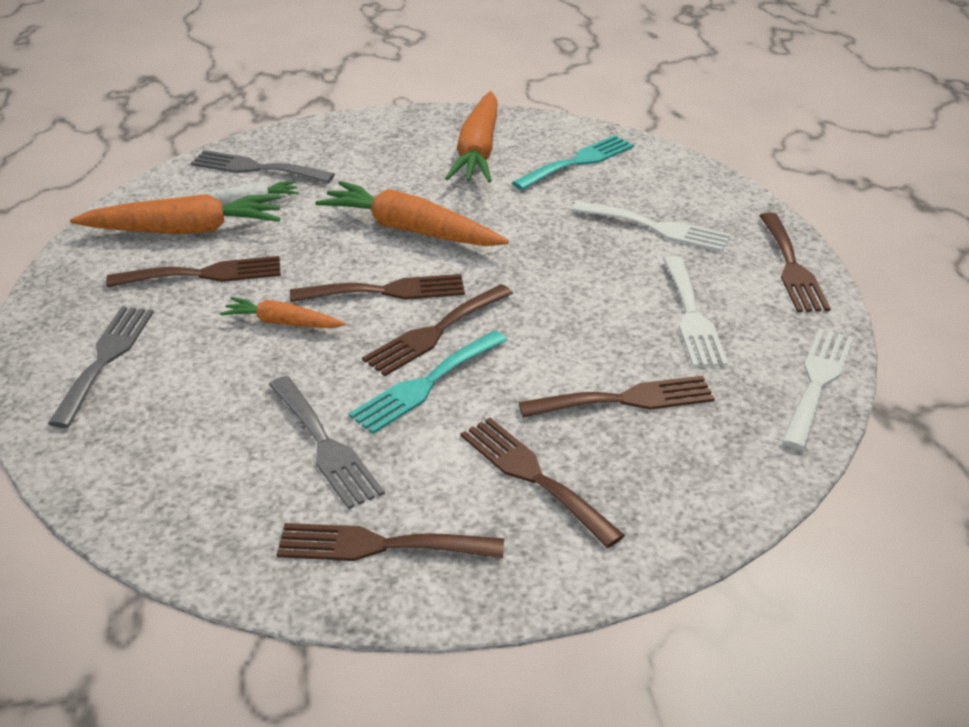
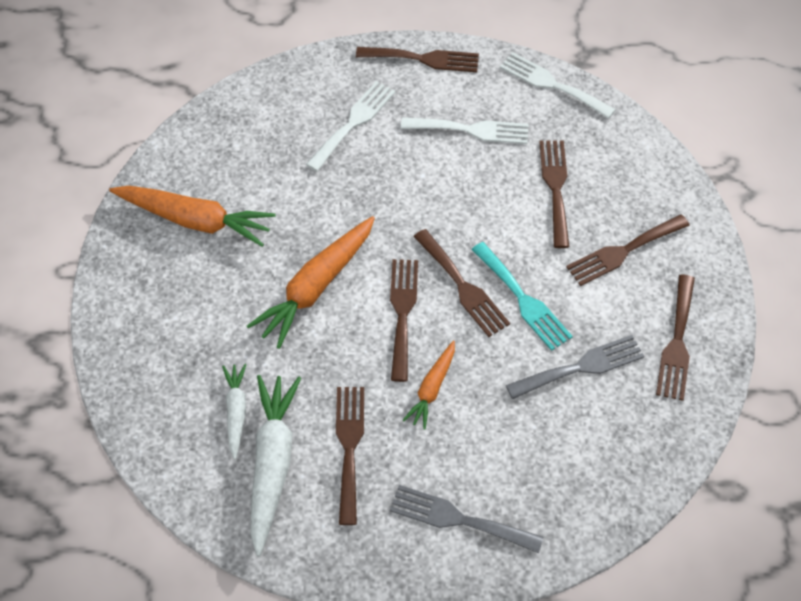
camera: 80 degrees left, 20 degrees up
orange carrot [70,194,281,234] -> white carrot [250,375,301,557]
grey fork [191,150,335,183] -> none
turquoise fork [512,135,634,190] -> none

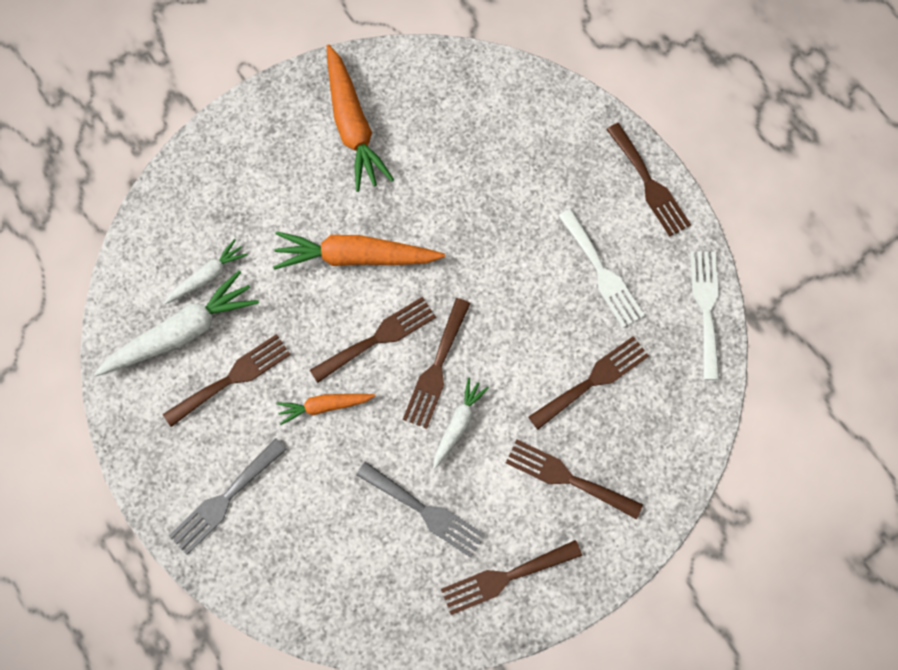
camera: 55 degrees right, 15 degrees up
white fork [306,81,395,171] -> none
grey fork [390,485,543,553] -> grey fork turned 120 degrees counterclockwise [169,439,287,555]
turquoise fork [471,242,573,351] -> white carrot [433,378,489,469]

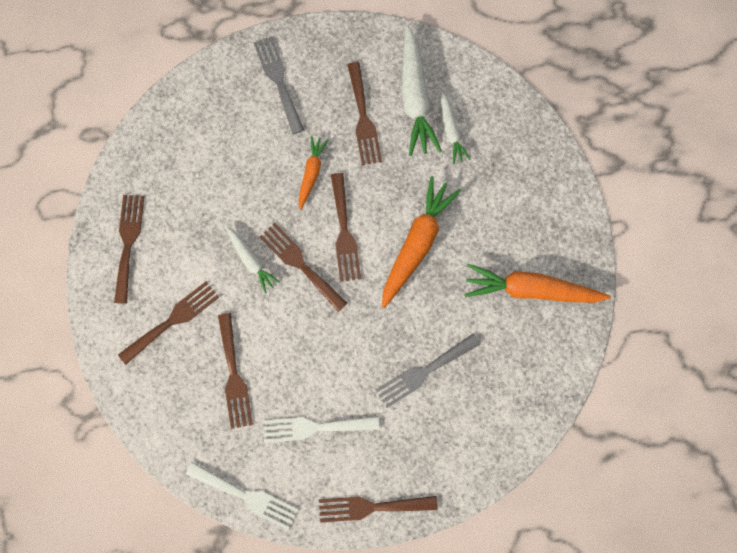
camera: 115 degrees right, 5 degrees up
grey fork [356,462,485,558] -> grey fork moved to [376,333,481,408]

